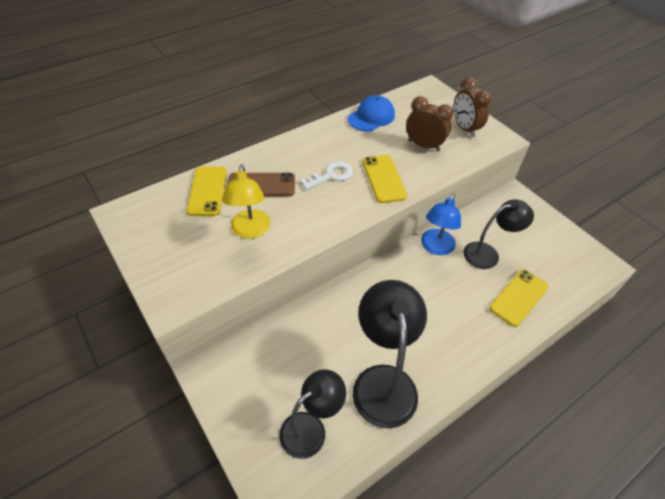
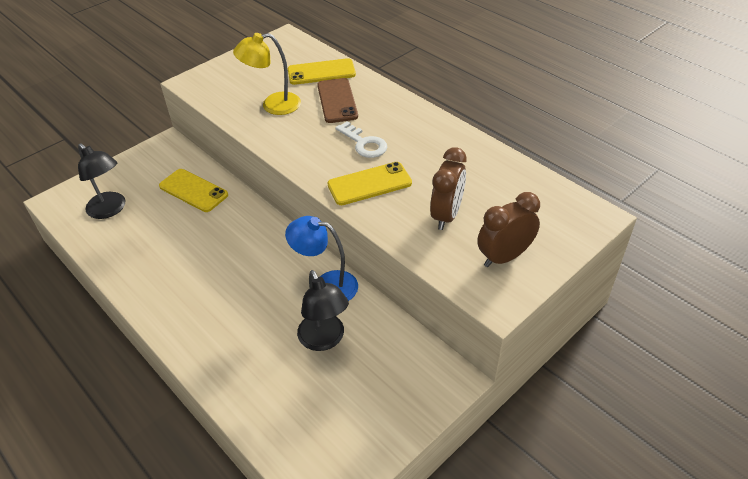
camera: 85 degrees right, 5 degrees down
blue cap [348,95,395,132] -> none
black lamp [353,280,427,428] -> none
yellow phone [489,269,549,327] -> yellow phone moved to [159,169,228,212]

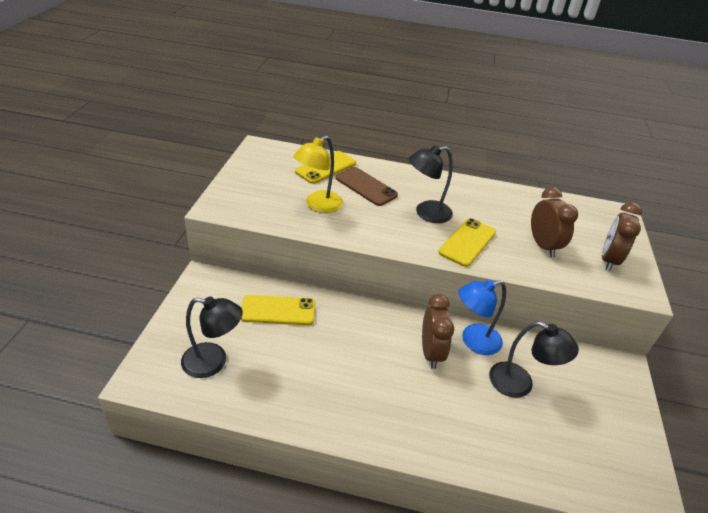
camera: 40 degrees left, 5 degrees down
white key [335,121,387,158] -> black lamp [409,145,453,223]
none -> brown clock [422,294,454,369]

